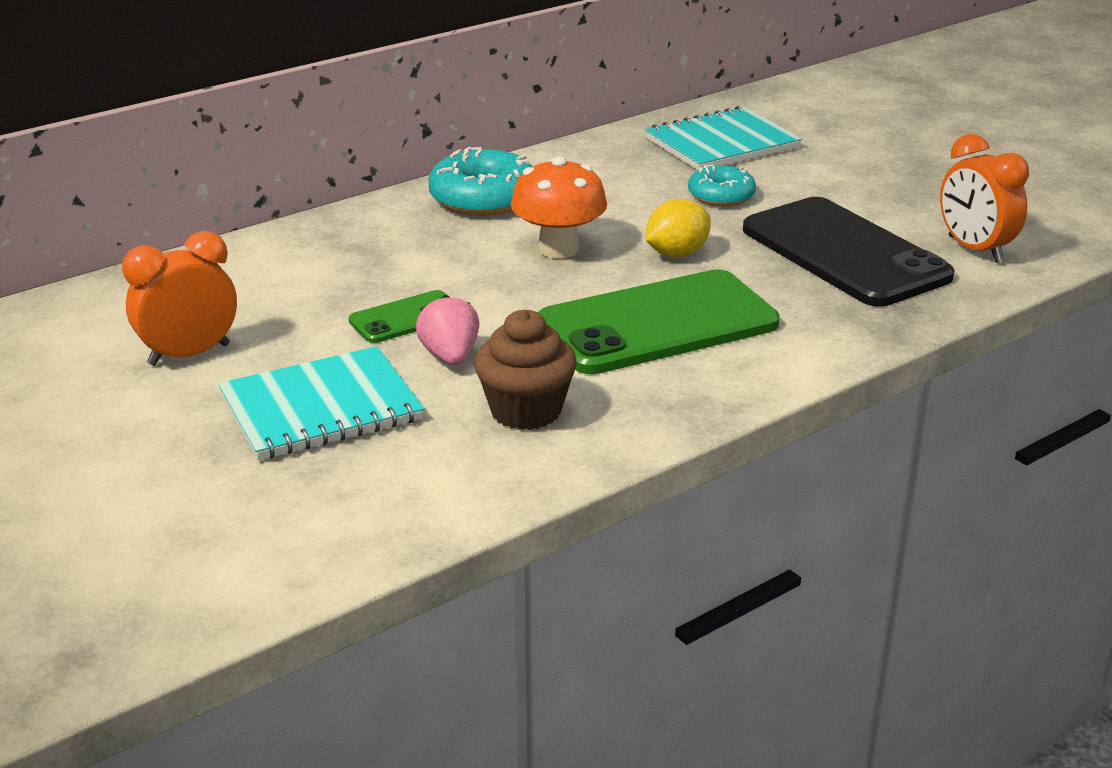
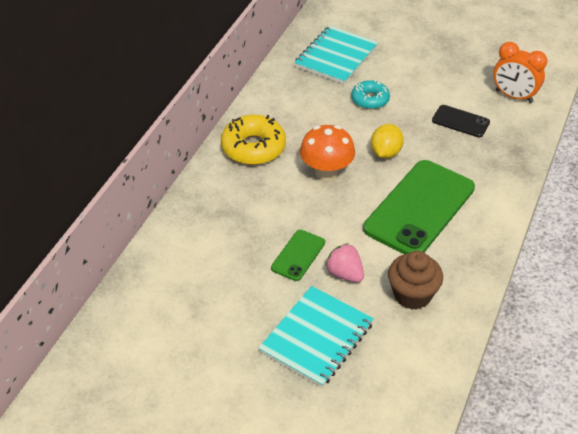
camera: 30 degrees left, 15 degrees up
orange clock [122,231,237,366] -> none
turquoise donut [428,147,532,216] -> yellow donut [221,115,286,165]
black phone [743,197,955,307] -> black phone [432,105,490,137], size x0.48

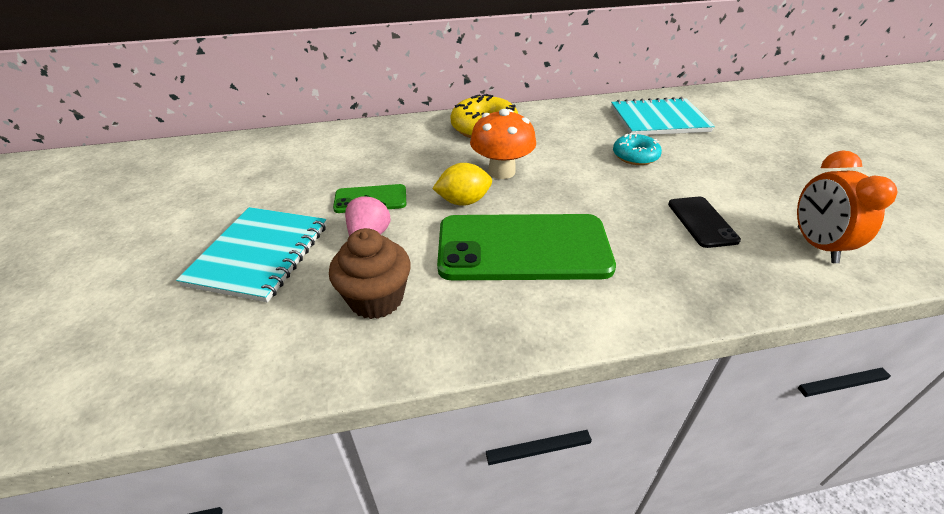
camera: 55 degrees right, 5 degrees down
turquoise notebook [258,286,374,387] -> turquoise notebook turned 75 degrees counterclockwise [176,207,327,302]
yellow lemon [371,124,404,159] -> yellow lemon moved to [432,163,492,206]

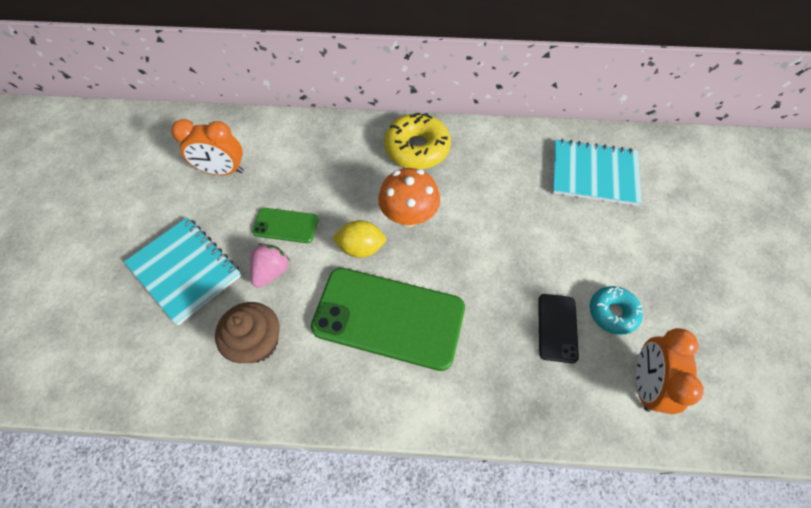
camera: 15 degrees right, 20 degrees up
turquoise notebook [176,207,327,302] -> turquoise notebook turned 75 degrees counterclockwise [124,217,241,325]
turquoise donut [613,133,662,165] -> turquoise donut moved to [590,286,643,335]
none -> orange clock [171,119,244,175]

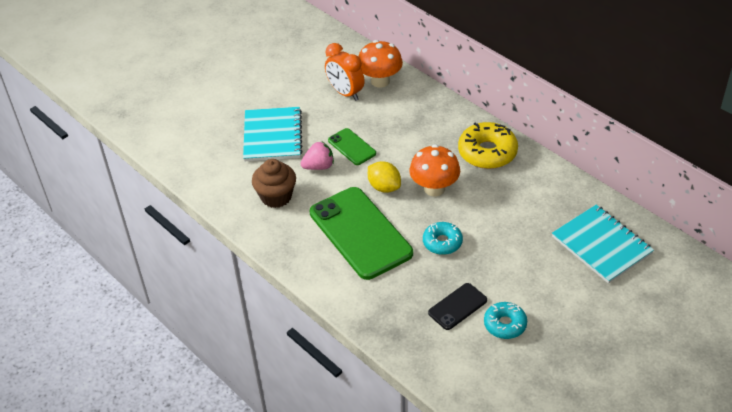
camera: 45 degrees right, 15 degrees down
orange clock [636,328,704,414] -> none
none -> orange mushroom [358,40,403,88]
none -> turquoise donut [423,222,463,255]

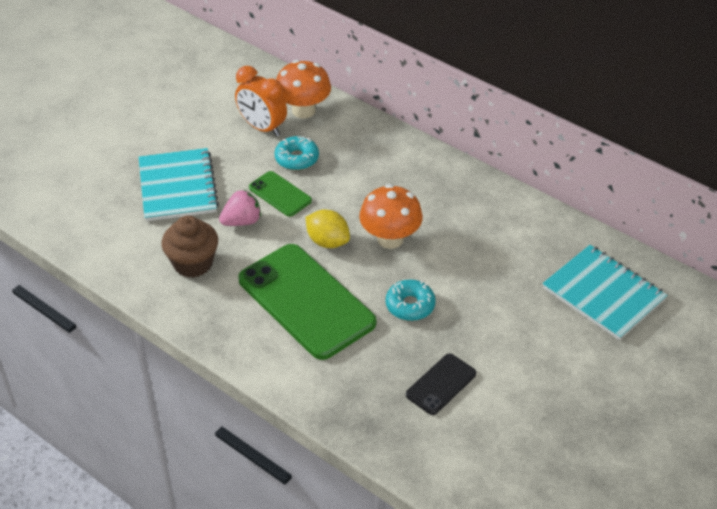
camera: 10 degrees left, 0 degrees up
yellow donut [458,122,518,169] -> none
turquoise donut [484,302,527,339] -> turquoise donut moved to [275,136,319,170]

